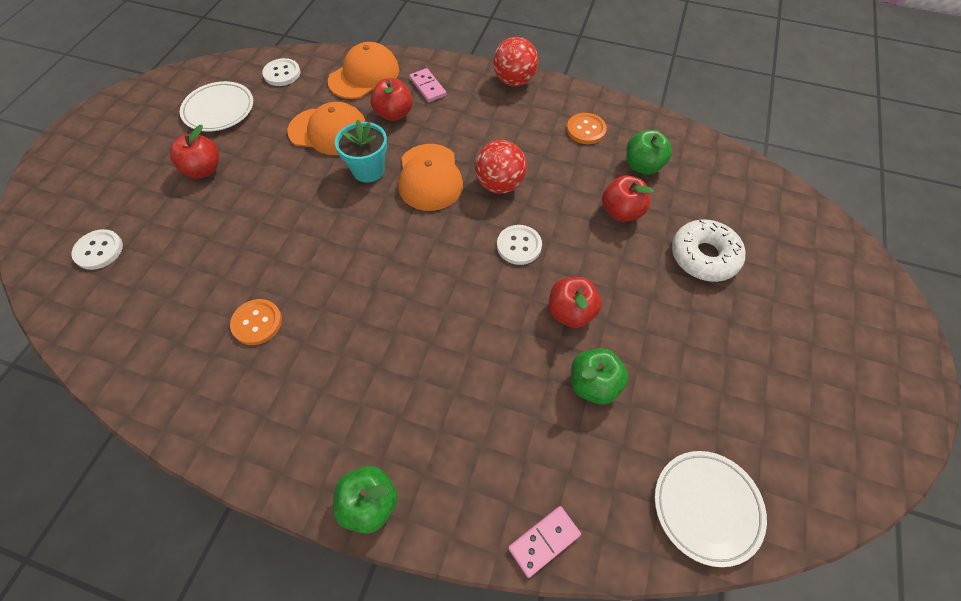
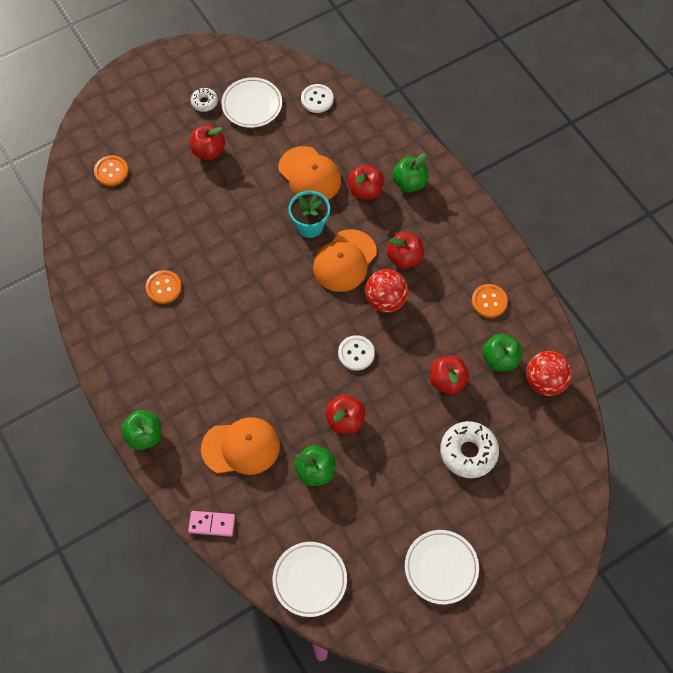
camera: 40 degrees right, 5 degrees up
white button [71,229,123,270] -> orange button [94,155,128,186]
orange cap [328,42,399,99] -> orange cap moved to [201,417,280,475]
pink domino [409,68,446,102] -> green apple [392,153,428,192]
red ball [493,37,538,86] -> red ball moved to [526,351,572,396]
none -> white donut [191,88,218,112]
none -> red apple [387,232,424,269]
none -> white plate [405,530,479,604]

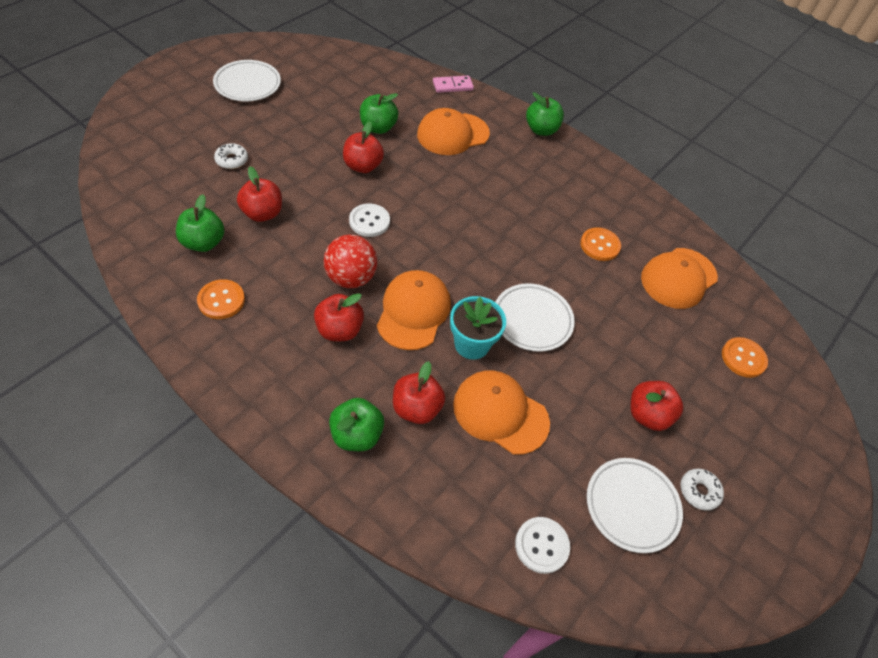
camera: 155 degrees right, 10 degrees down
white plate [273,542,347,617] -> white plate moved to [495,283,575,352]
white donut [440,421,499,478] -> white donut [214,143,248,169], size x0.55
red ball [526,351,572,396] -> none
none -> orange cap [641,248,718,309]

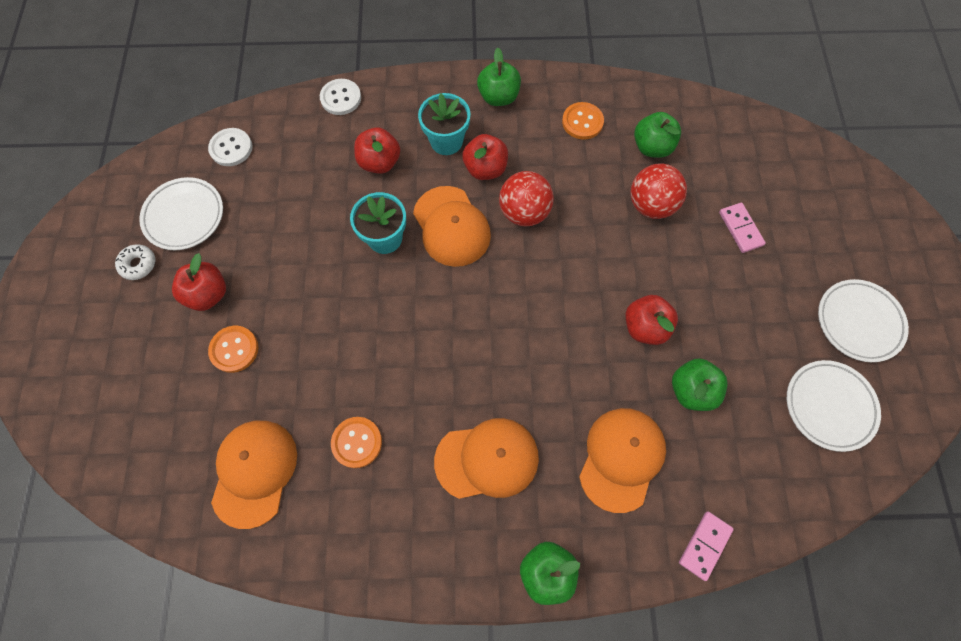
camera: 145 degrees right, 15 degrees up
white donut [214,143,248,169] -> pink domino [719,202,766,253]
red apple [237,166,282,222] -> red ball [630,163,687,219]
green apple [329,398,384,451] -> green apple moved to [477,48,521,106]
white button [349,204,390,237] -> white button moved to [320,79,361,115]
orange cap [453,370,550,455] -> orange cap moved to [434,418,539,499]
white plate [495,283,575,352] -> white plate moved to [787,360,881,452]
orange button [722,337,768,378] -> orange button moved to [208,326,258,373]
none -> turquoise flower pot [418,93,470,155]

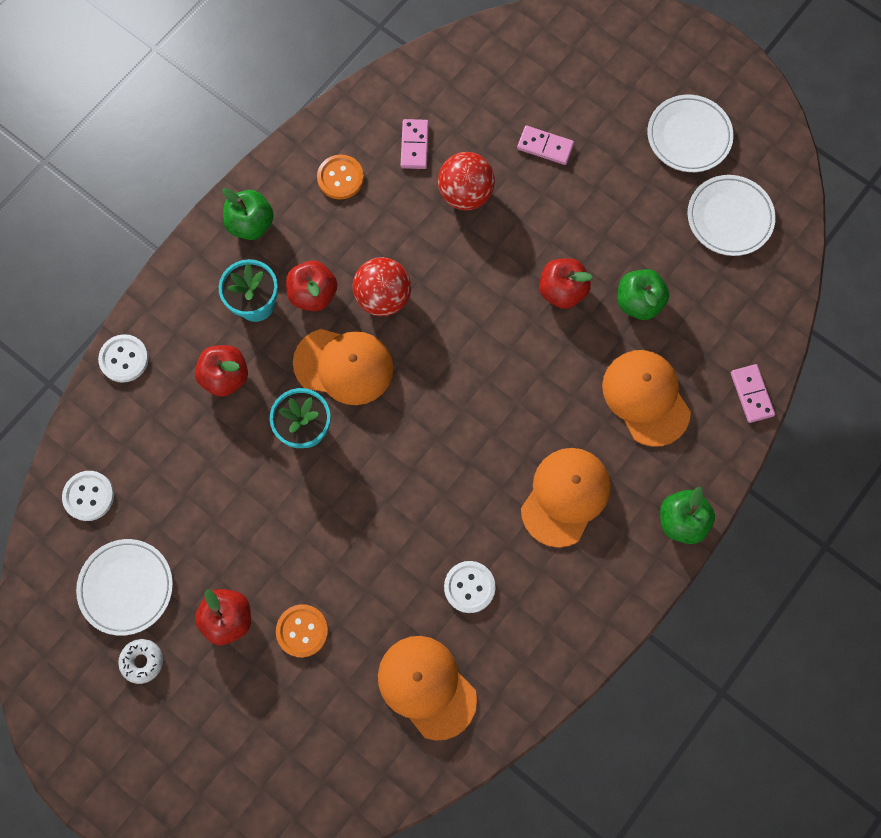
camera: 50 degrees left, 5 degrees up
orange button [331,417,382,468] -> white button [444,561,495,613]
green apple [634,112,681,158] -> pink domino [401,119,429,169]

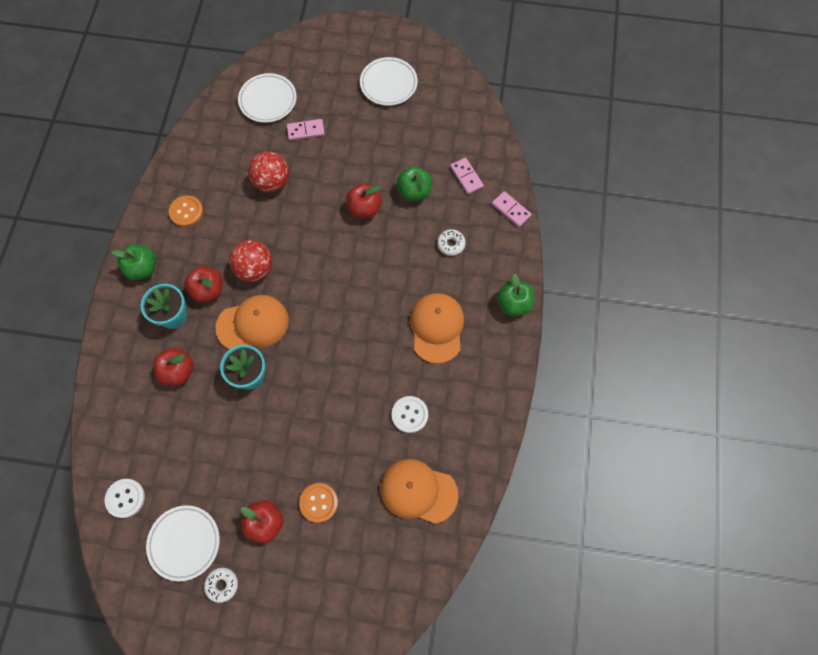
camera: 30 degrees left, 5 degrees down
white button [98,334,149,383] -> none
pink domino [401,119,429,169] -> pink domino moved to [450,158,484,194]
orange cap [602,350,691,447] -> white donut [437,229,466,256]
white plate [688,175,776,256] -> white plate moved to [238,73,297,123]

